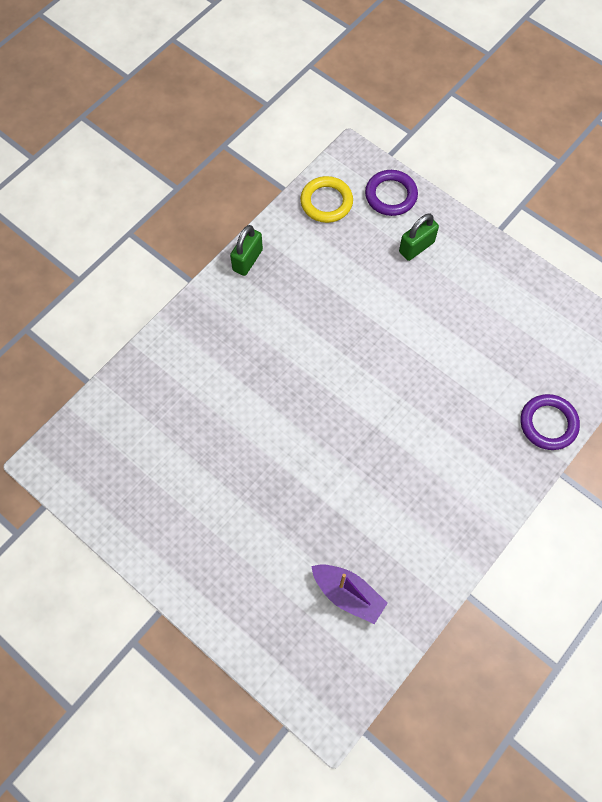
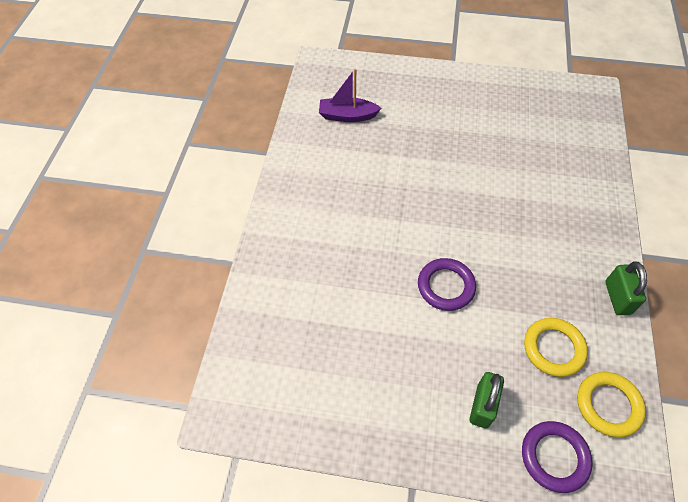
camera: 150 degrees right, 10 degrees down
purple ring [520,394,580,450] -> purple ring moved to [418,258,476,311]
none -> yellow ring [524,318,588,377]

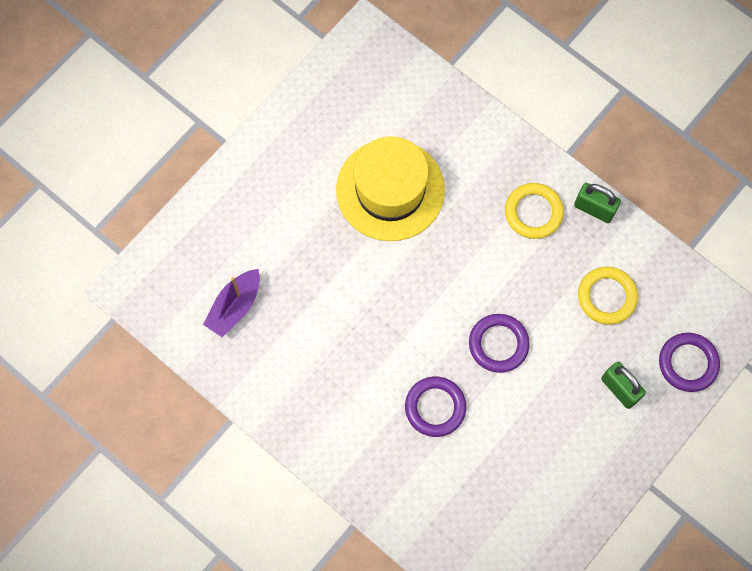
camera: 60 degrees left, 15 degrees up
yellow ring [577,372,646,437] -> yellow ring moved to [505,183,564,239]
none -> yellow hat [336,136,445,241]
none -> purple ring [405,377,466,437]

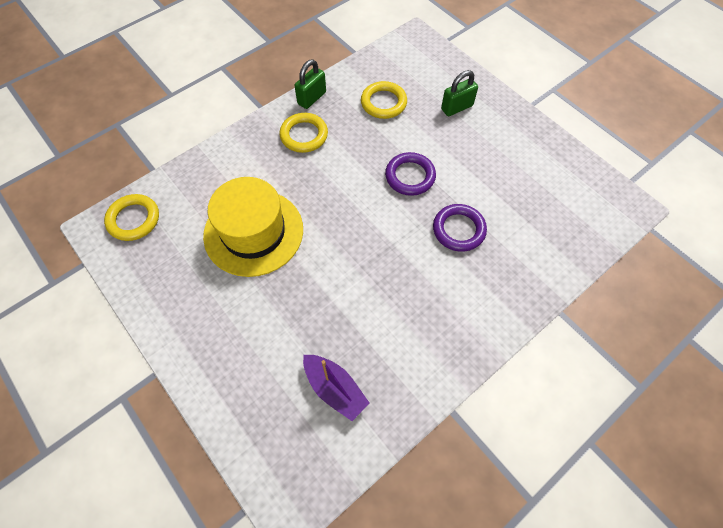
camera: 80 degrees left, 10 degrees down
purple ring [659,333,720,392] -> none
none -> yellow ring [104,194,159,241]

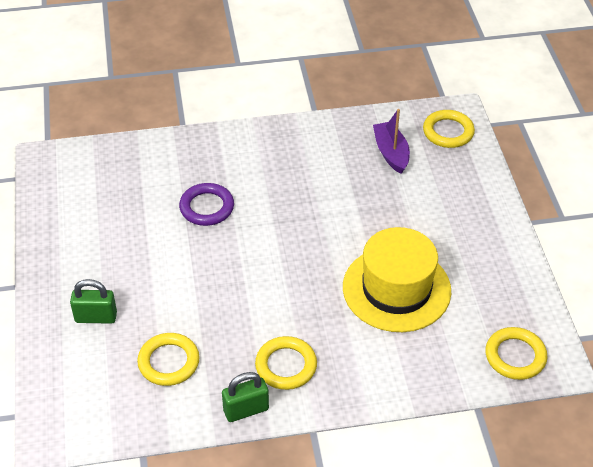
camera: 150 degrees left, 15 degrees down
purple ring [385,152,436,196] -> none
none -> yellow ring [423,110,475,148]

